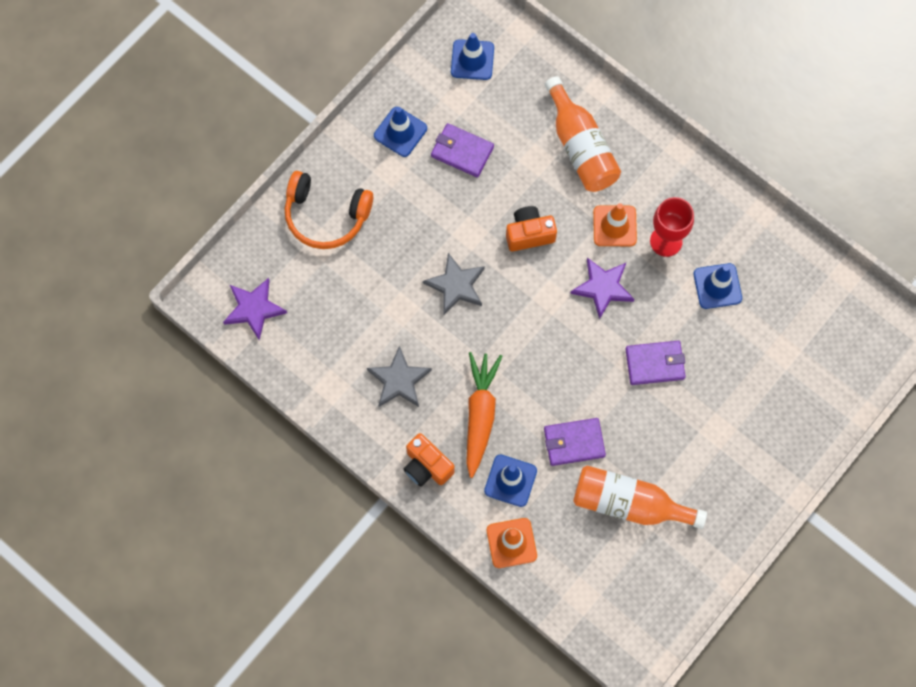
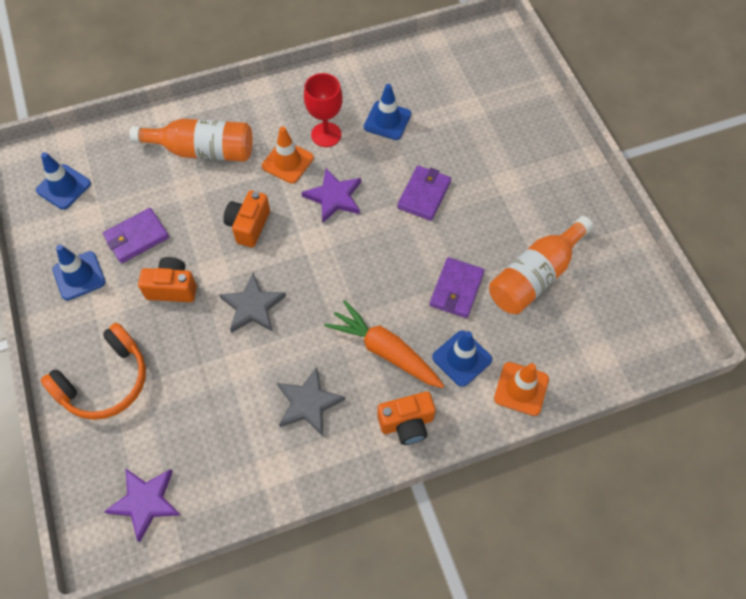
camera: 60 degrees left, 10 degrees down
none -> orange camera [138,257,197,302]

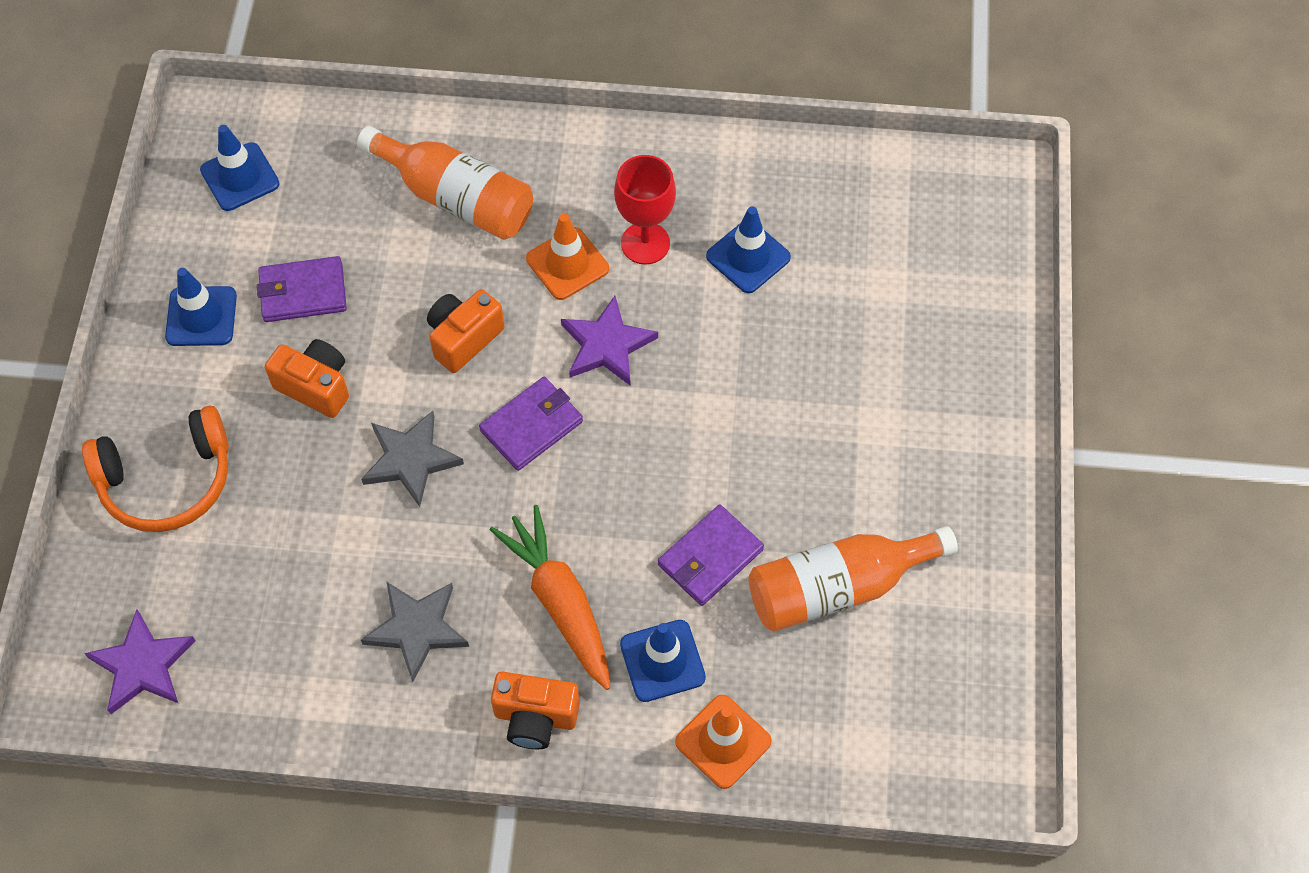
camera: 25 degrees right, 0 degrees up
purple wallet [397,166,451,221] -> purple wallet moved to [479,377,583,471]

